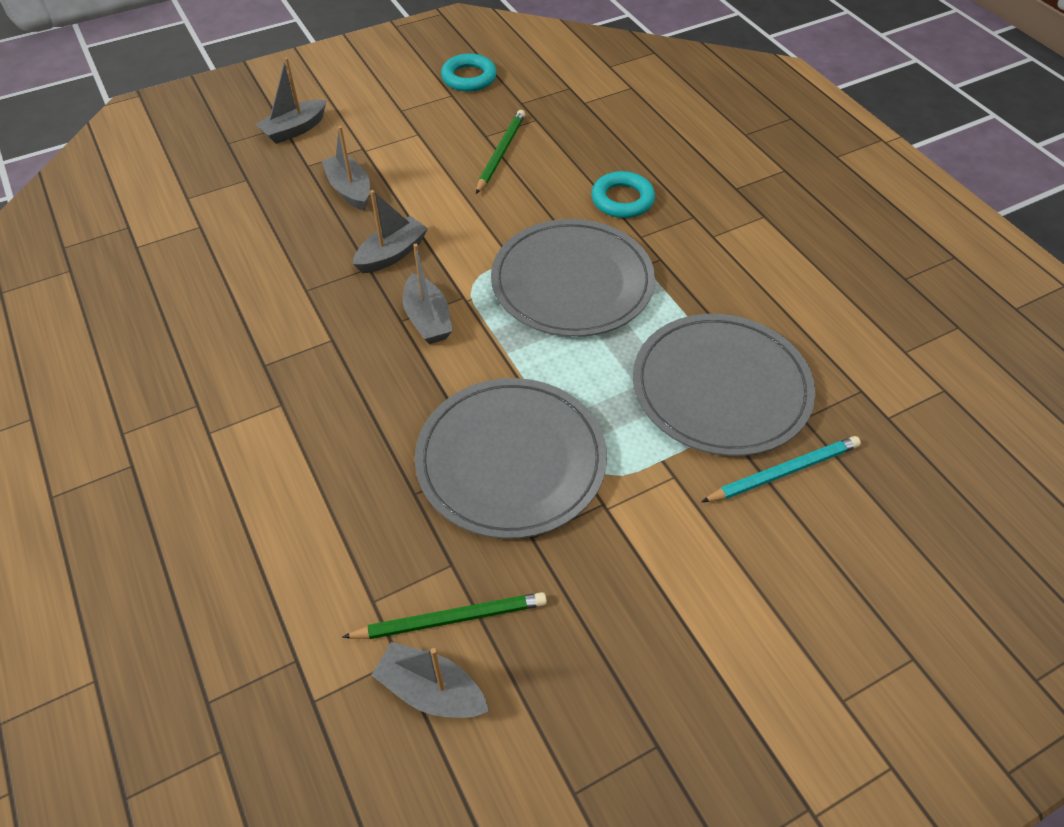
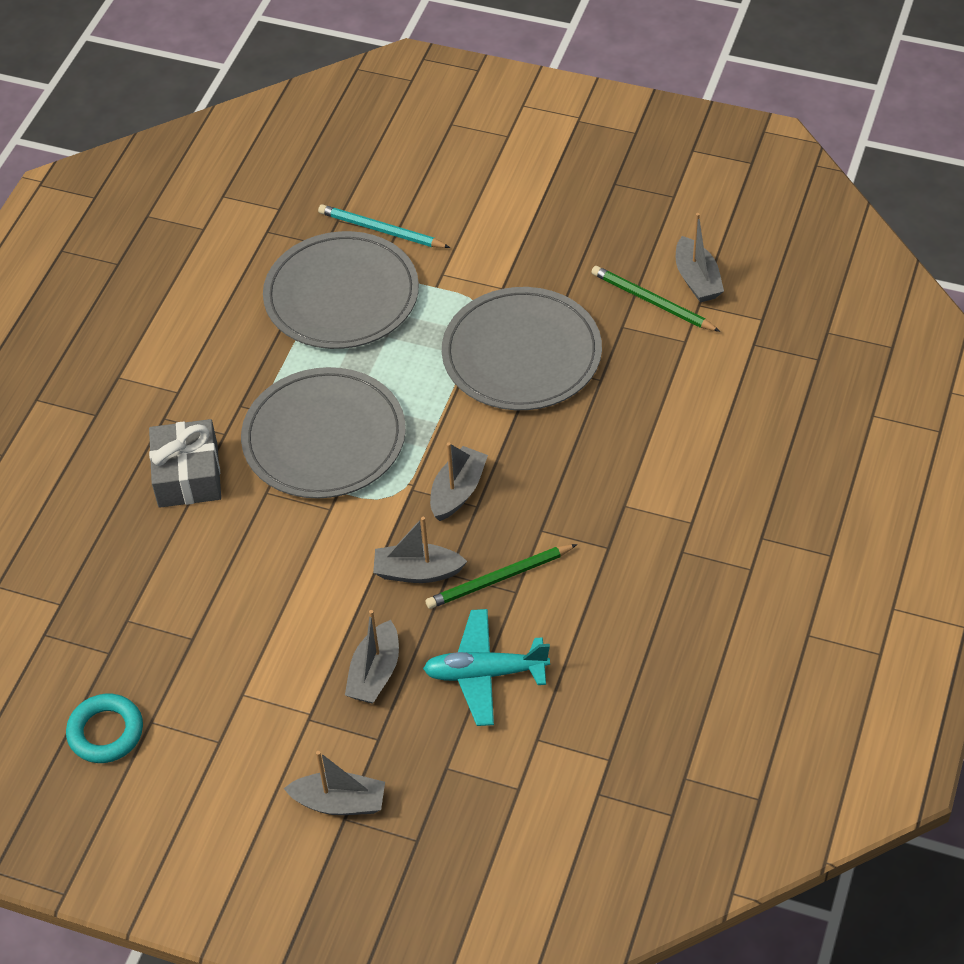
camera: 130 degrees left, 0 degrees up
green pencil [476,110,525,194] -> green pencil moved to [426,544,577,609]
turquoise ring [591,171,655,218] -> grey gift [149,419,221,508]
none -> turquoise plane [423,609,550,726]

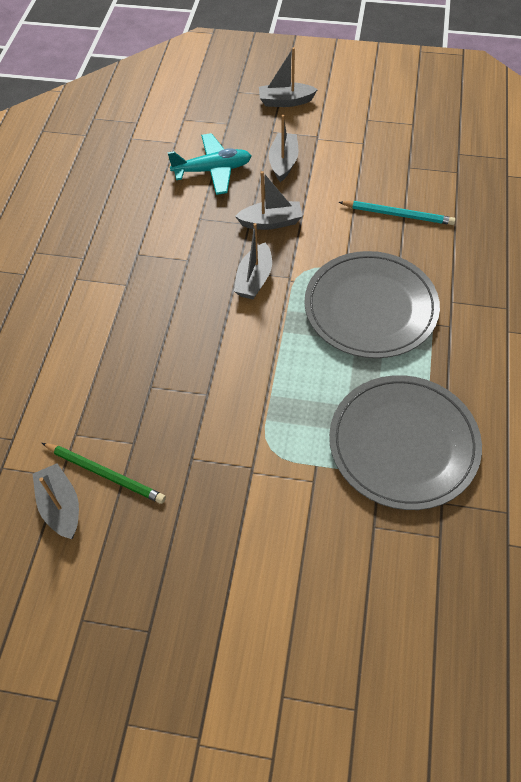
camera: 170 degrees right, 5 degrees up
turquoise ring [66,694,143,763] -> none
grey gift [149,419,221,508] -> none
turquoise pencil [318,205,450,248] -> turquoise pencil moved to [339,201,456,225]
green pencil [426,544,577,609] -> none
grey plate [442,287,602,410] -> none

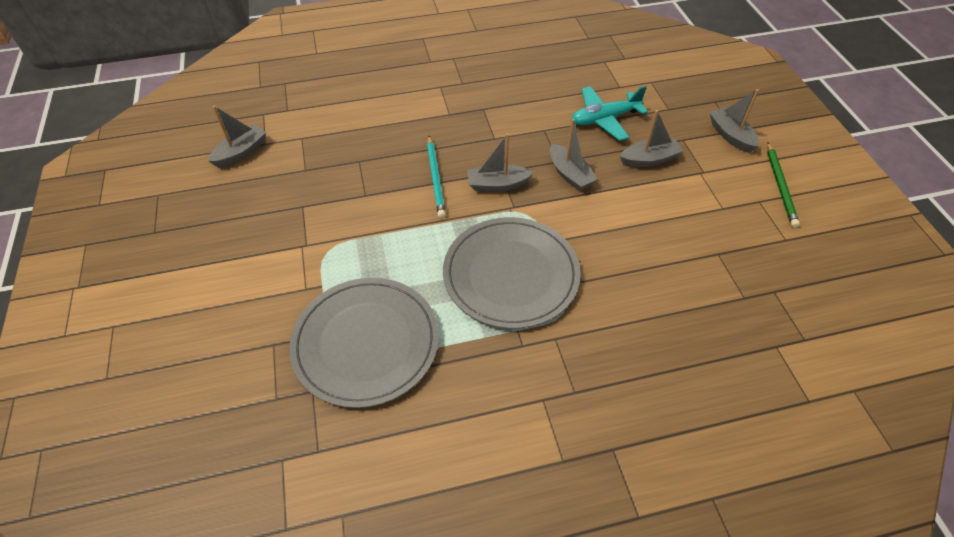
camera: 65 degrees right, 5 degrees down
green pencil [42,443,166,504] -> green pencil moved to [767,142,800,228]
turquoise plane [167,133,251,195] -> turquoise plane turned 105 degrees clockwise [572,86,648,141]
turquoise pencil [339,201,456,225] -> turquoise pencil moved to [427,136,446,218]

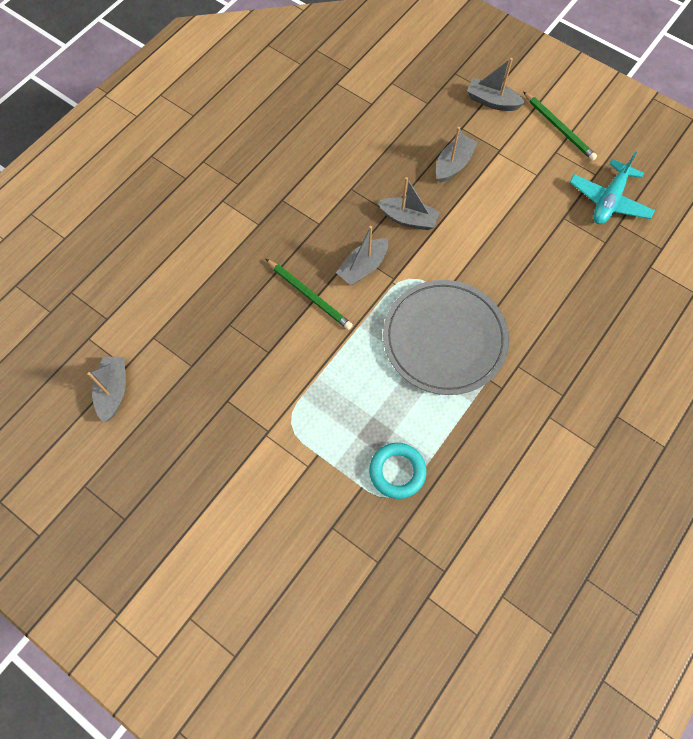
camera: 40 degrees left, 15 degrees up
grey plate [289,278,439,408] -> turquoise ring [369,443,427,499]
turquoise pencil [427,136,446,218] -> green pencil [266,259,353,330]
turquoise plane [572,86,648,141] -> turquoise plane moved to [570,152,655,224]

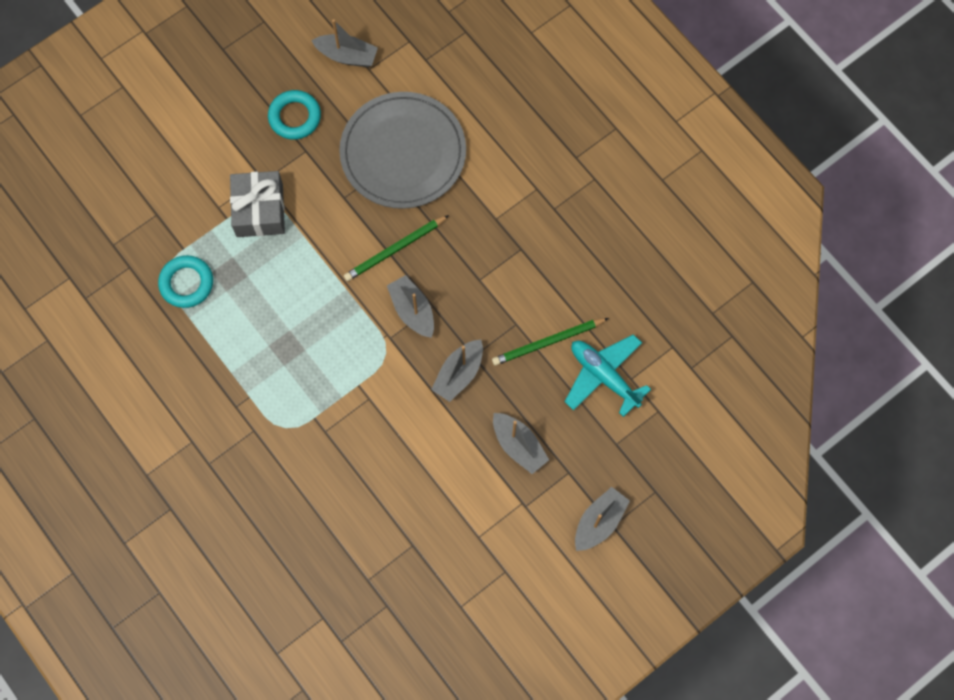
camera: 105 degrees right, 5 degrees up
grey plate [383,280,509,395] -> grey plate moved to [339,92,466,209]
green pencil [523,92,597,161] -> green pencil moved to [492,318,609,366]
turquoise plane [570,152,655,224] -> turquoise plane moved to [565,334,651,417]
none -> grey gift [230,171,285,237]
none -> turquoise ring [268,90,321,140]

